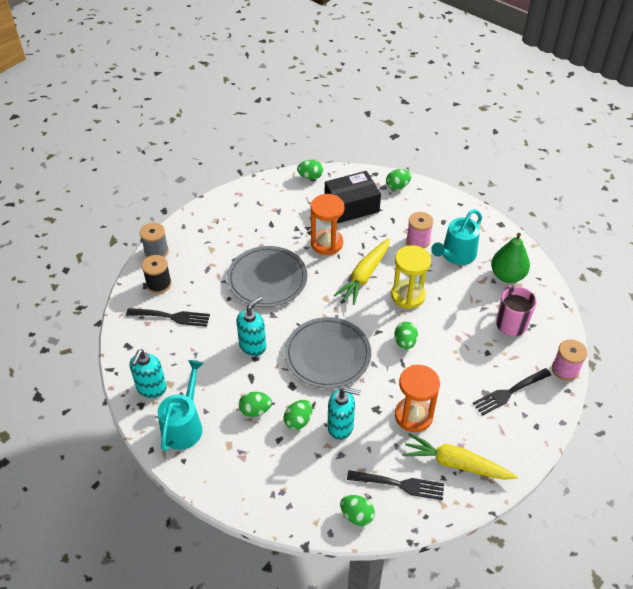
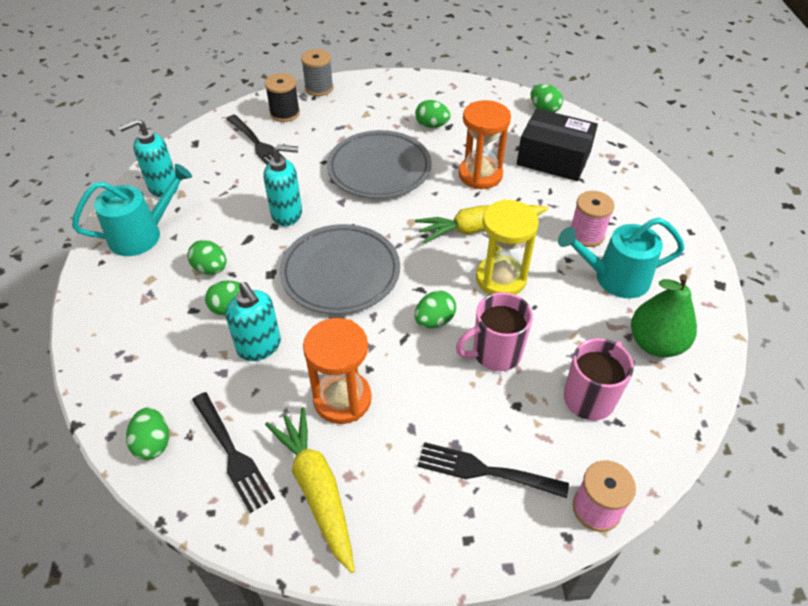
camera: 45 degrees right, 0 degrees up
green egg [386,169,411,190] -> green egg moved to [415,100,451,128]
none -> pink mug [456,292,533,371]

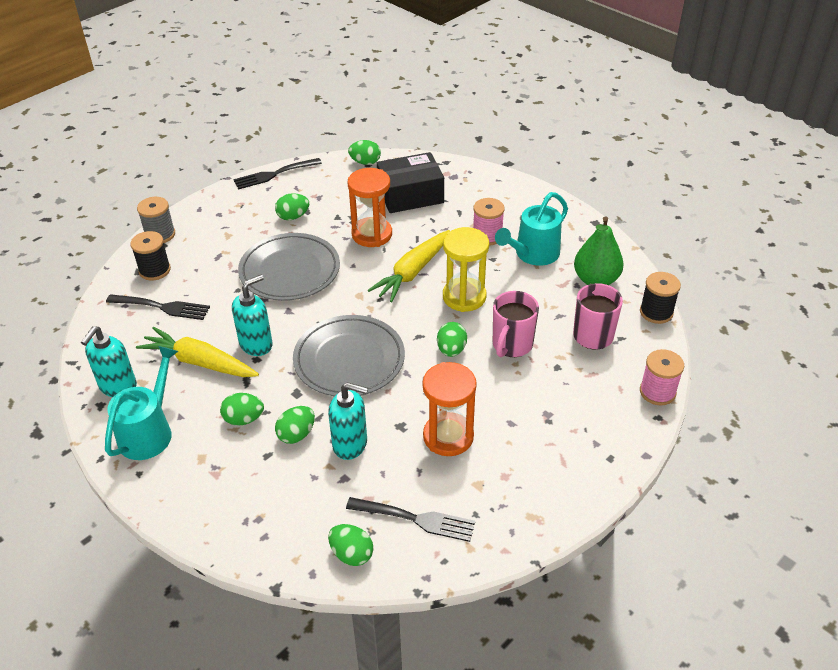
camera: 40 degrees left, 5 degrees down
yellow carrot [265,407,355,573] -> yellow carrot moved to [136,327,259,377]
black fork [418,442,569,498] -> black fork moved to [233,158,322,190]
none -> black spool [640,272,681,324]

